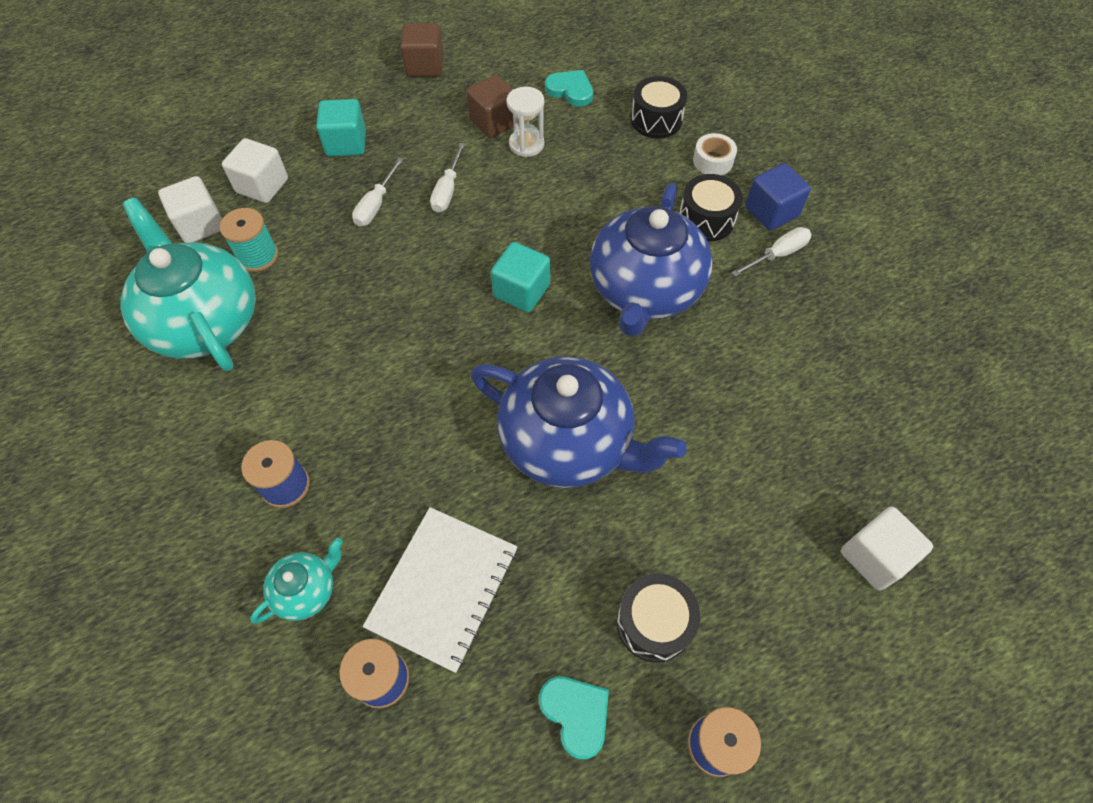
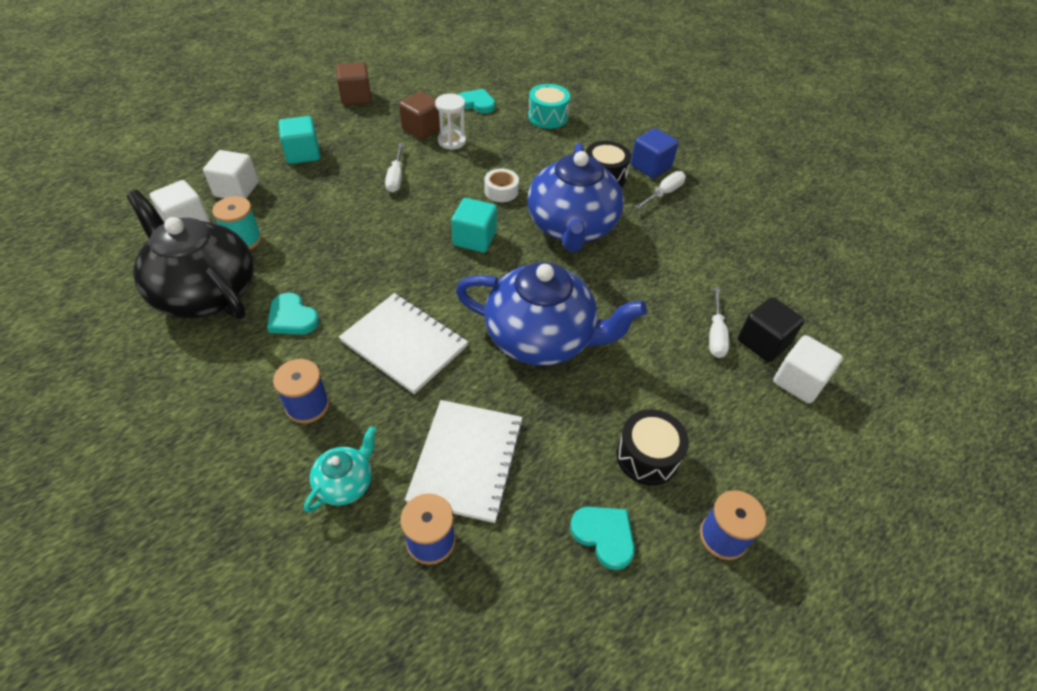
camera: 15 degrees left, 10 degrees down
turquoise teapot [121,198,256,371] -> black teapot [127,190,254,319]
white screwdriver [352,158,403,227] -> white screwdriver moved to [709,287,729,358]
black drum [631,76,687,139] -> turquoise drum [528,84,570,129]
white tape [693,133,737,175] -> white tape moved to [484,169,519,202]
none -> turquoise heart [267,293,319,335]
none -> white notebook [339,293,468,394]
none -> black cube [738,297,804,362]

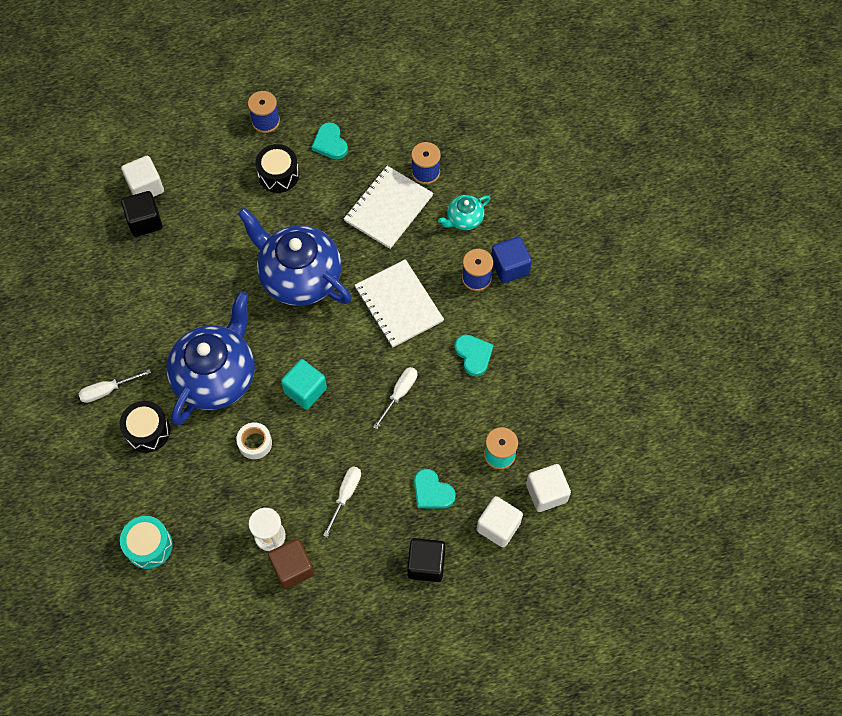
camera: 155 degrees left, 15 degrees up
black teapot [127,190,254,319] -> none
turquoise cube [278,116,320,164] -> black cube [407,538,446,582]
brown cube [336,62,372,105] -> none
turquoise heart [458,89,495,113] -> turquoise heart moved to [414,469,456,509]
blue cube [631,128,679,178] -> blue cube moved to [491,237,532,283]
white screwdriver [709,287,729,358] -> white screwdriver moved to [373,367,417,429]

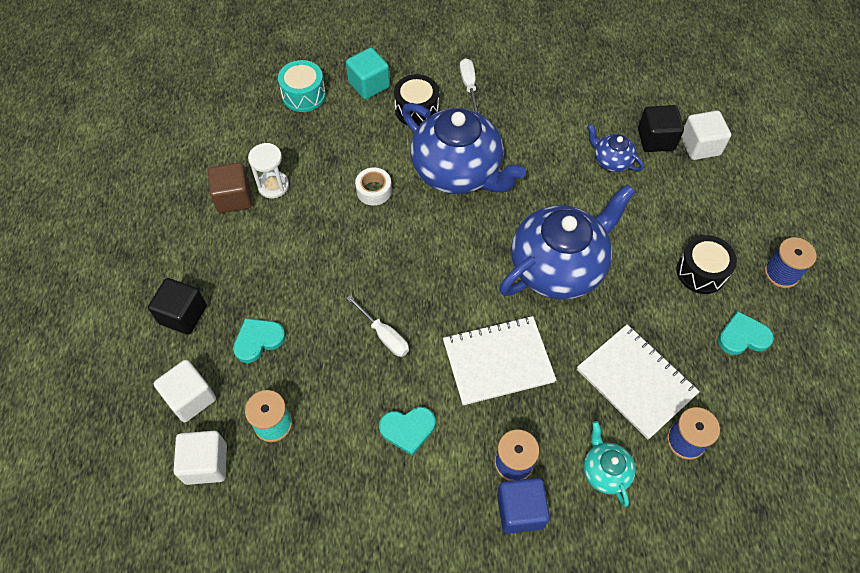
camera: 105 degrees right, 5 degrees down
turquoise cube [281,359,327,410] -> turquoise cube moved to [346,48,390,99]
white screwdriver [323,466,361,537] -> none
none -> blue teapot [587,124,644,172]

